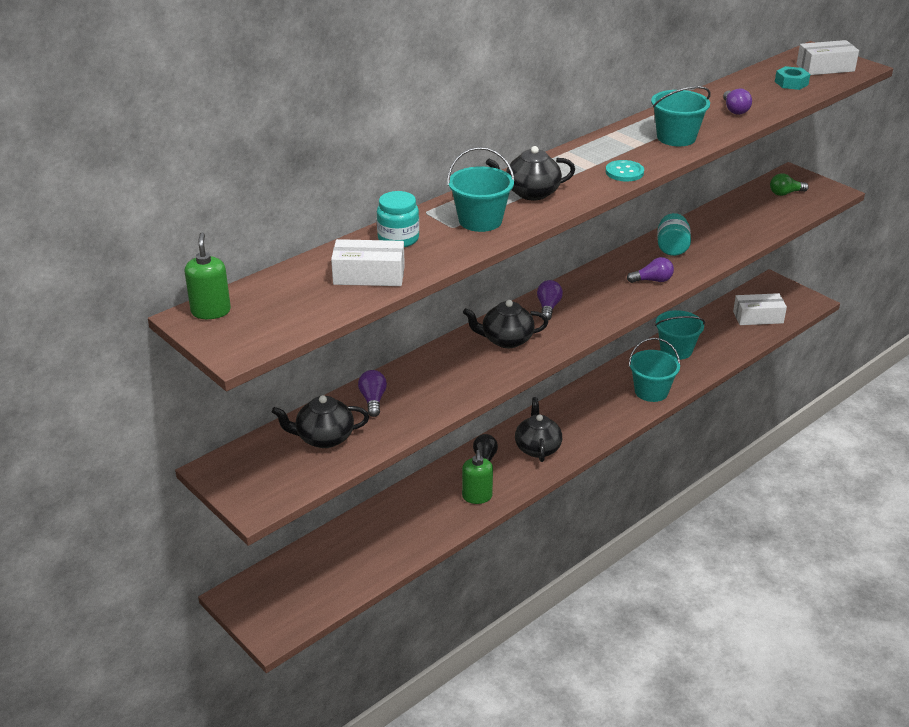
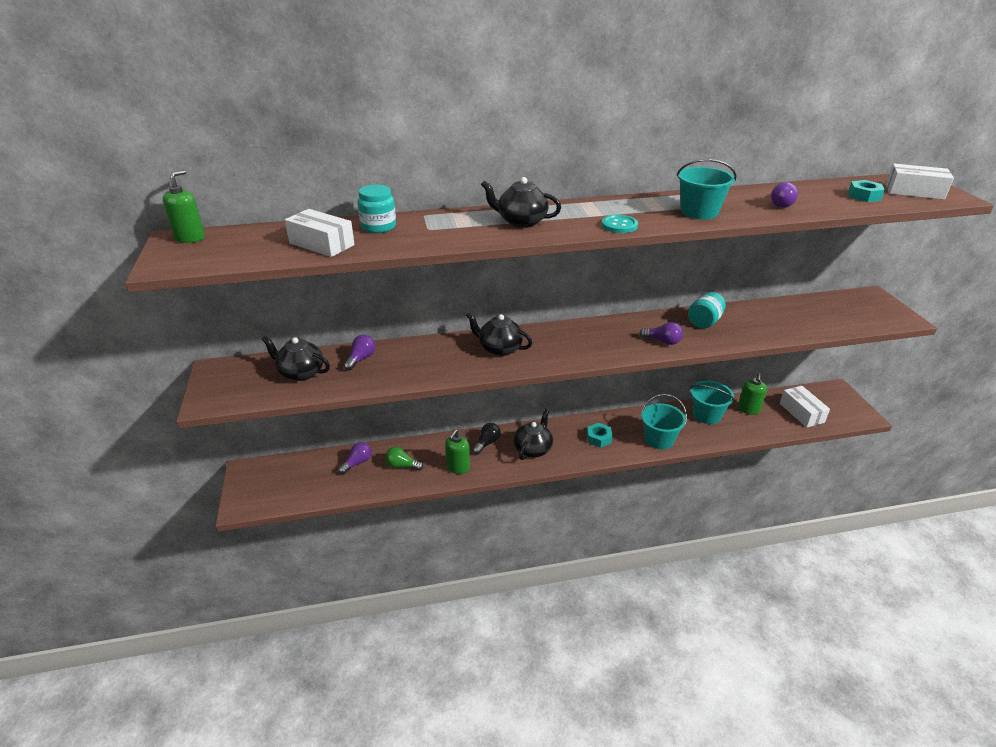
camera: 30 degrees right, 0 degrees up
turquoise bucket [447,147,515,232] -> none
purple light bulb [537,280,563,320] -> purple light bulb moved to [338,442,372,474]
white box [733,293,787,325] -> white box turned 45 degrees clockwise [780,386,830,428]
green light bulb [770,173,809,196] -> green light bulb moved to [385,447,423,471]
none -> turquoise nut [587,423,613,448]
none -> green soap dispenser [738,373,767,415]

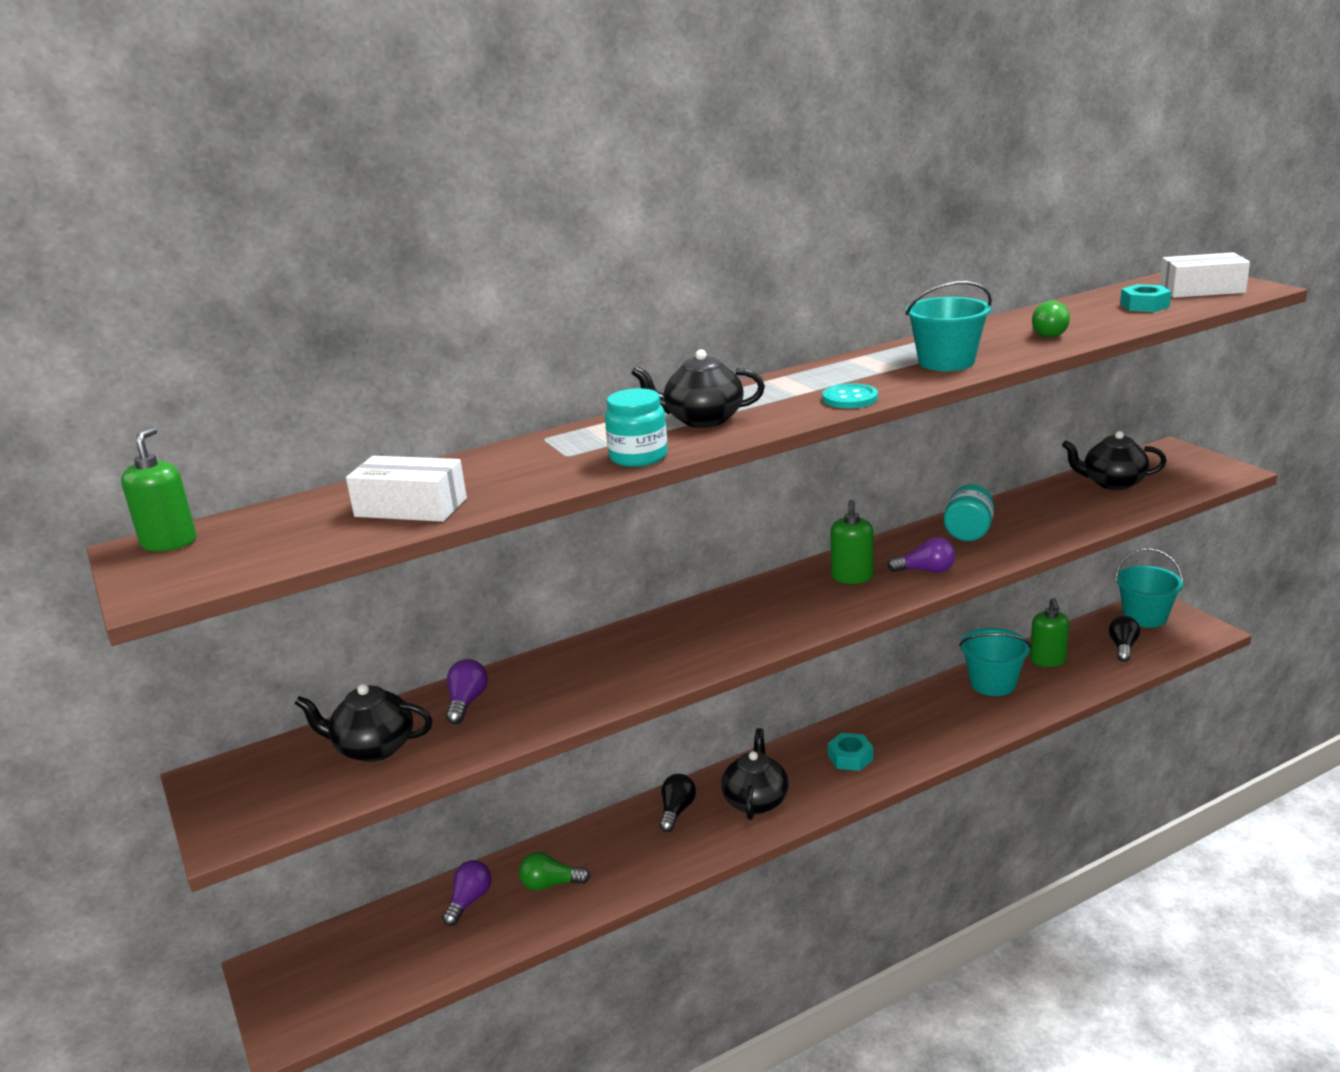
camera: 15 degrees left, 10 degrees down
turquoise jar [357,185,396,233] -> turquoise jar moved to [605,388,668,467]
green soap dispenser [445,430,470,474] -> green soap dispenser moved to [830,500,874,584]
black teapot [466,312,532,356] -> black teapot moved to [1062,431,1166,490]
turquoise bucket [641,394,687,449] -> turquoise bucket moved to [1115,548,1183,628]
purple light bulb [771,182,798,208] -> green light bulb [1032,301,1070,338]
white box [780,386,830,428] -> black light bulb [1109,616,1140,662]

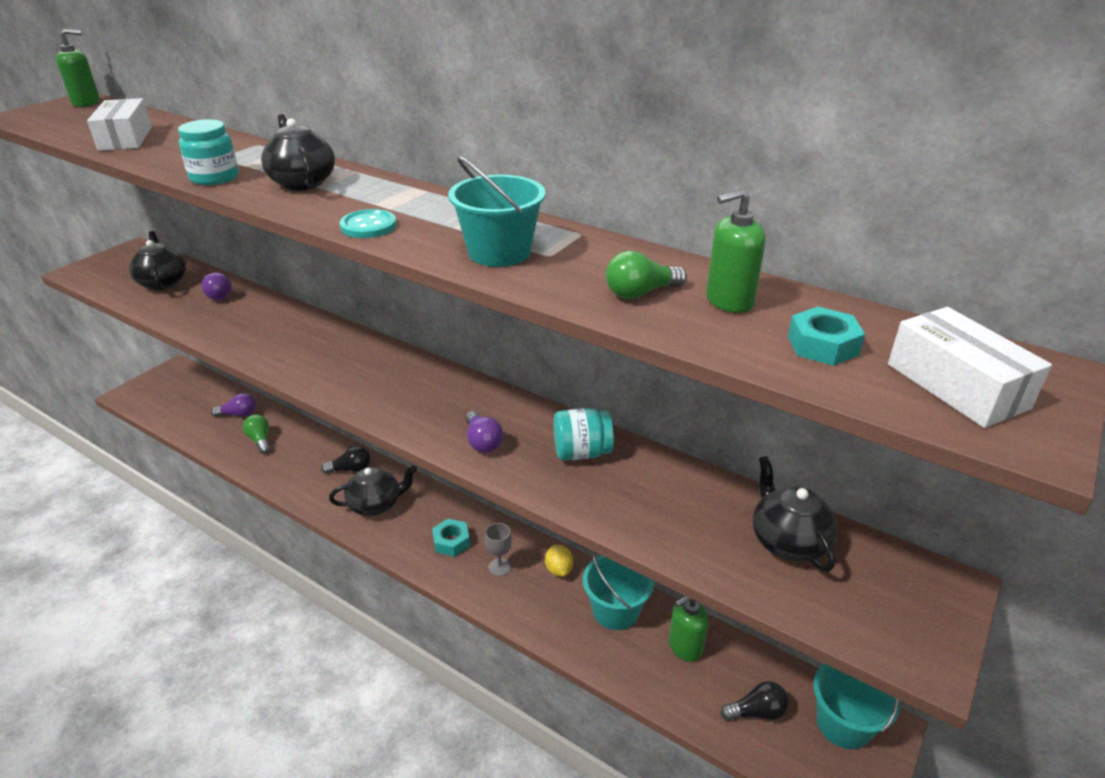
camera: 60 degrees right, 10 degrees up
purple light bulb [446,659,488,724] -> purple light bulb turned 75 degrees clockwise [202,272,232,300]
green soap dispenser [830,500,874,584] -> green soap dispenser moved to [706,189,766,313]
none -> grey goblet [484,523,512,576]
none -> yellow lemon [545,545,573,577]

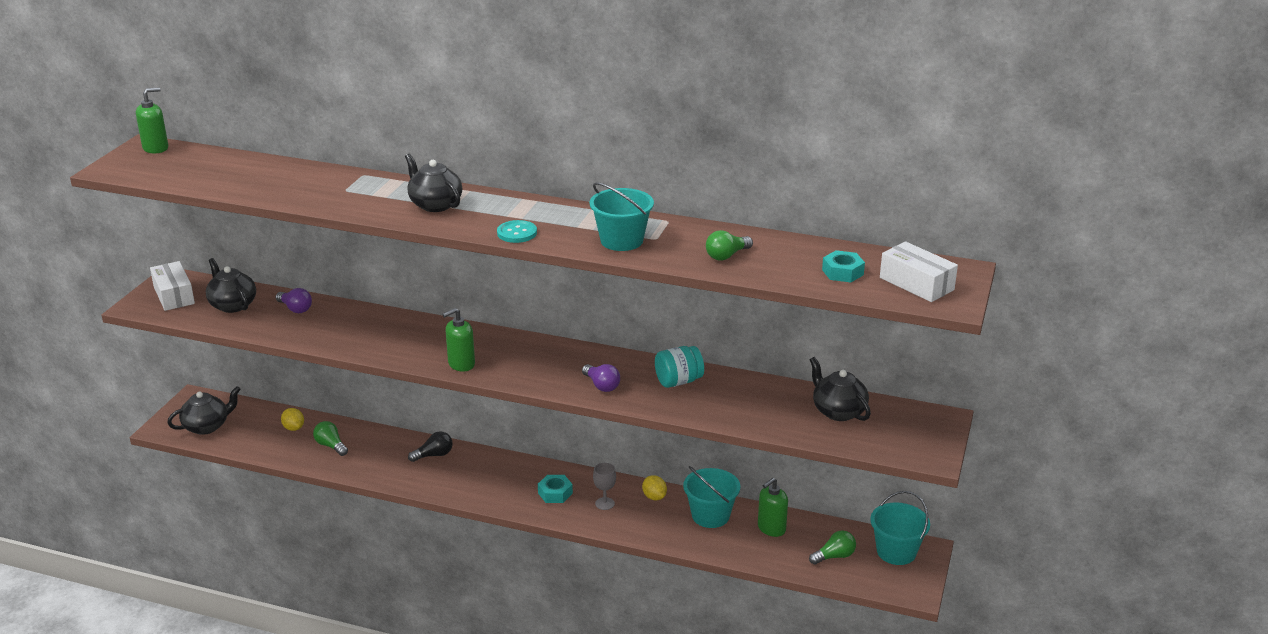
camera: 15 degrees left, 5 degrees down
white box [87,98,152,151] -> white box moved to [150,261,195,311]
turquoise jar [178,119,239,185] -> none
purple light bulb [211,393,257,417] -> yellow lemon [281,408,304,431]
black teapot [329,465,417,516] -> black teapot moved to [167,386,241,435]
green soap dispenser [706,189,766,313] -> green soap dispenser moved to [442,308,475,372]
black light bulb [720,681,789,721] -> green light bulb [809,530,856,565]

